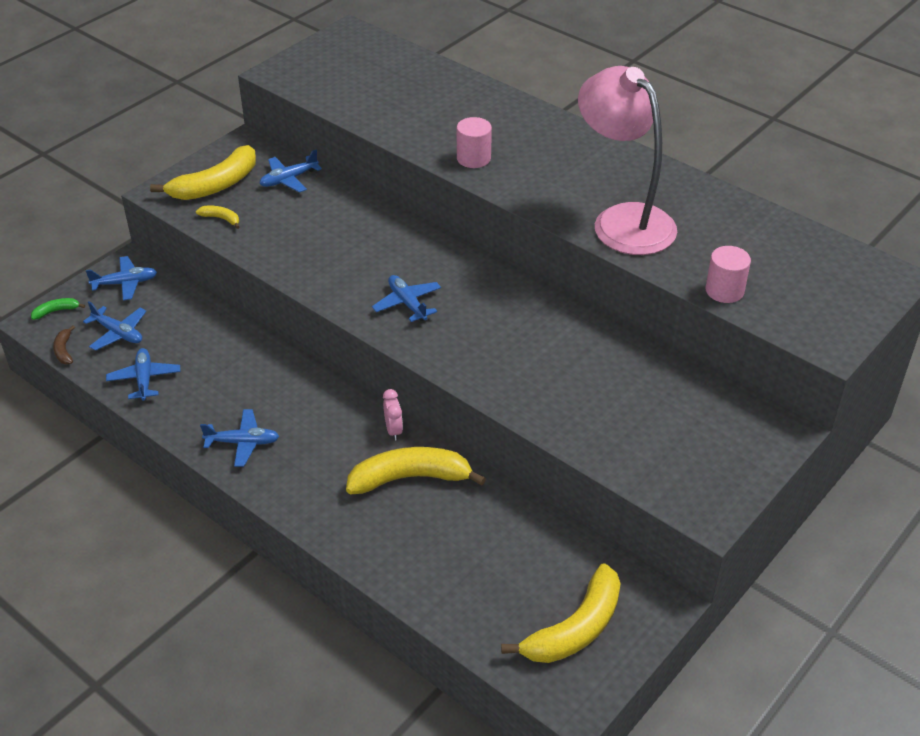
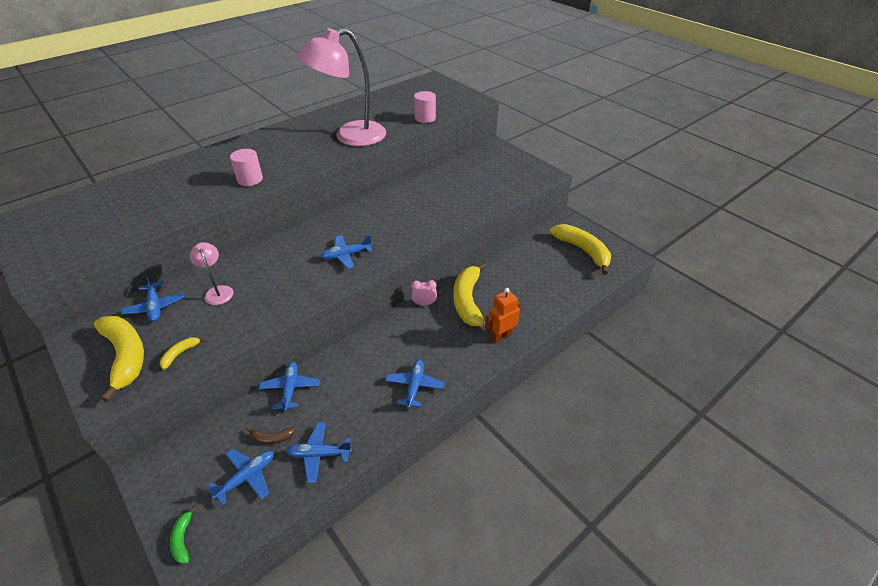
camera: 80 degrees left, 0 degrees up
brown banana [53,325,75,364] -> brown banana moved to [247,427,296,444]
blue plane [86,256,157,300] -> blue plane moved to [259,362,320,412]
none -> pink lamp [190,242,233,305]
none -> orange robot [485,288,521,343]

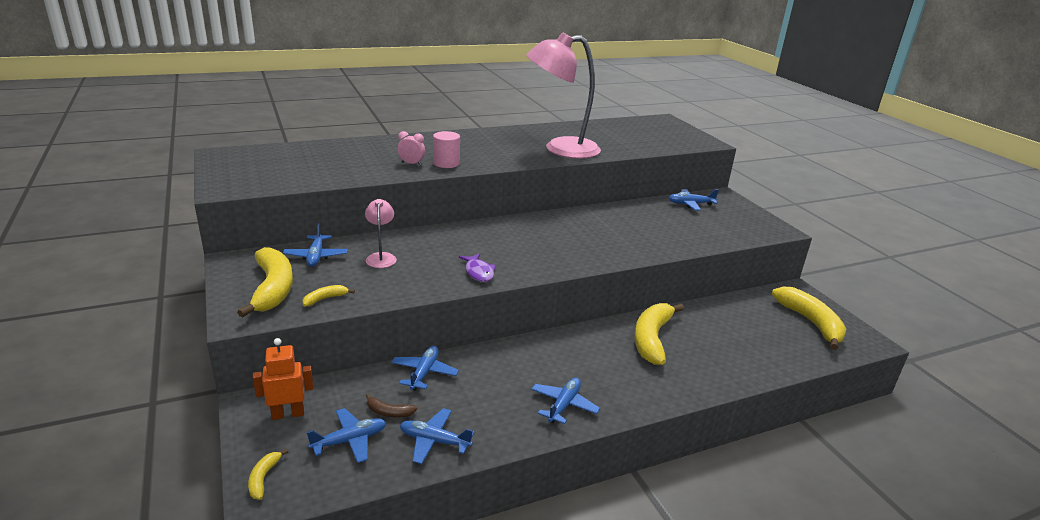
camera: 15 degrees right, 15 degrees down
green banana [170,506,196,564] -> yellow banana [248,449,288,500]
blue plane [320,235,373,269] -> blue plane moved to [669,189,719,211]
pink clock [411,280,437,306] -> pink clock moved to [397,131,425,166]
pink cylinder [414,91,436,123] -> none
orange robot [485,288,521,343] -> orange robot moved to [253,338,313,420]
none -> purple fish [459,253,496,282]

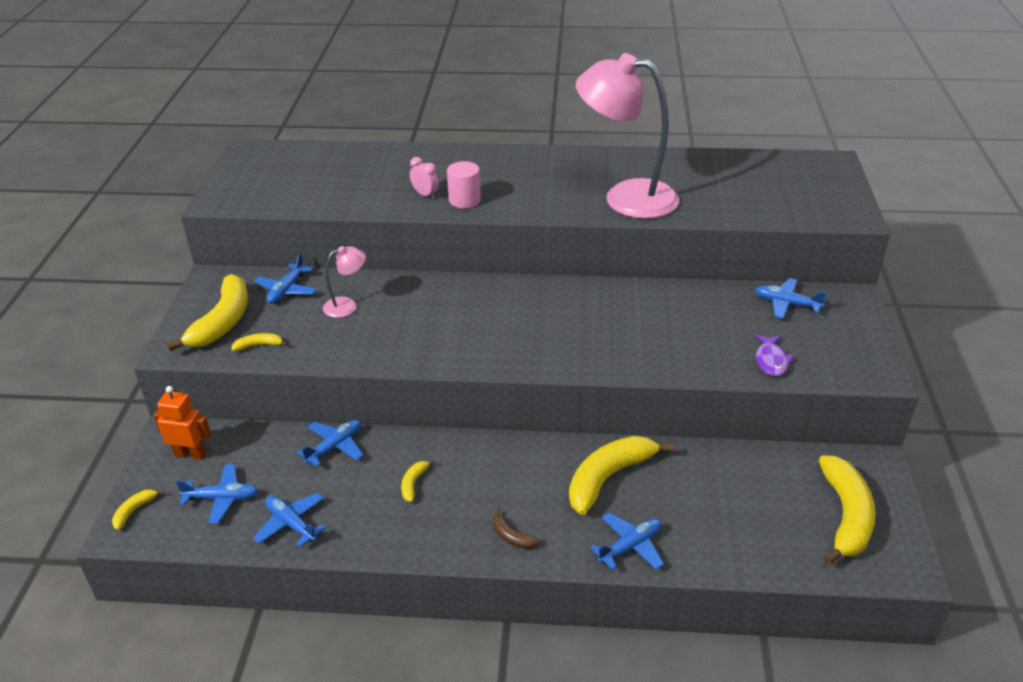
camera: 30 degrees right, 10 degrees up
pink lamp [365,199,397,268] -> pink lamp turned 45 degrees clockwise [323,246,366,318]
brown banana [365,393,417,418] -> brown banana moved to [493,509,540,549]
purple fish [459,253,496,282] -> purple fish moved to [754,334,794,376]
blue plane [531,377,600,424] -> blue plane moved to [591,513,664,570]
none -> yellow banana [401,459,435,502]

